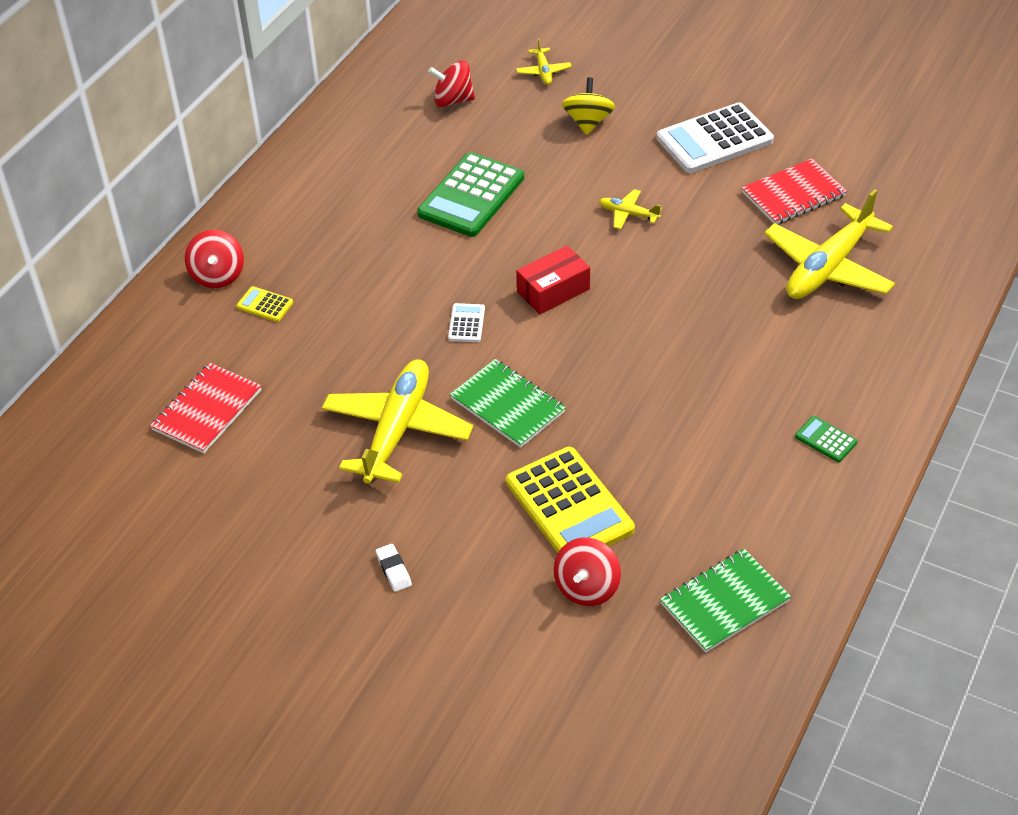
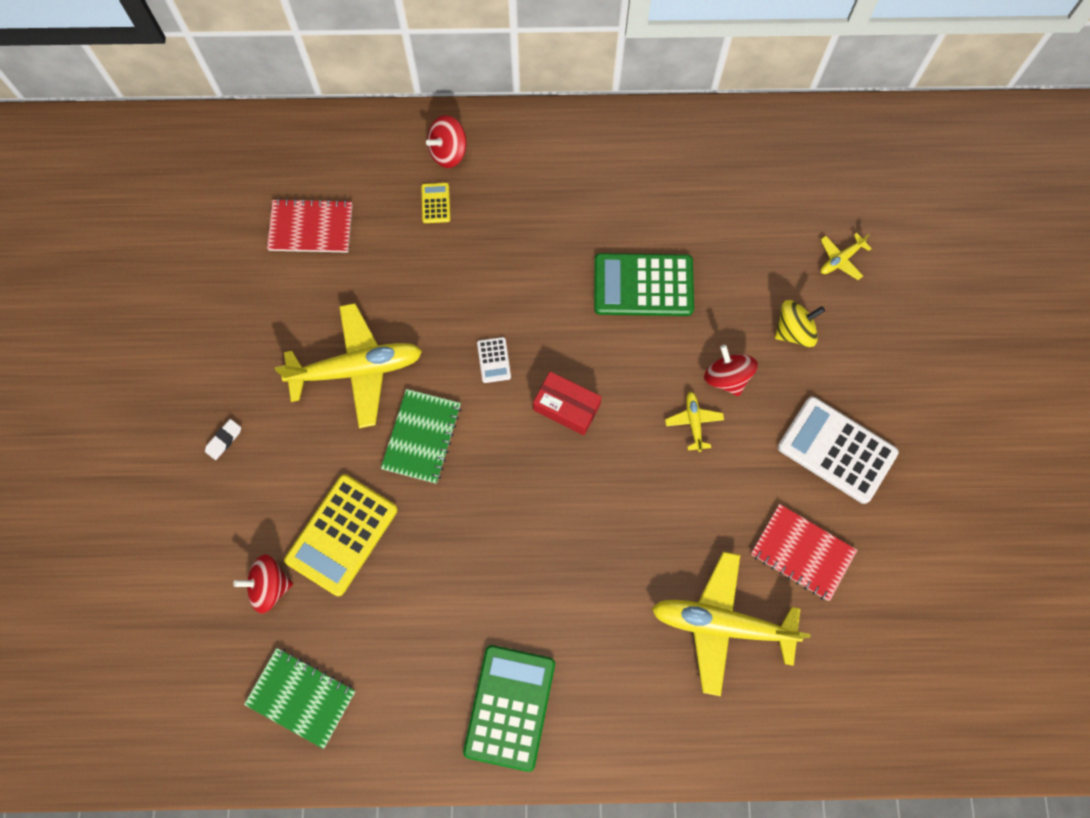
camera: 60 degrees right, 25 degrees up
red spinning top [428,61,475,107] -> red spinning top moved to [704,345,758,396]
white calculator [448,303,485,342] -> white calculator turned 105 degrees clockwise [477,337,511,383]
green calculator [795,416,857,462] -> green calculator [463,645,555,772], size x2.25

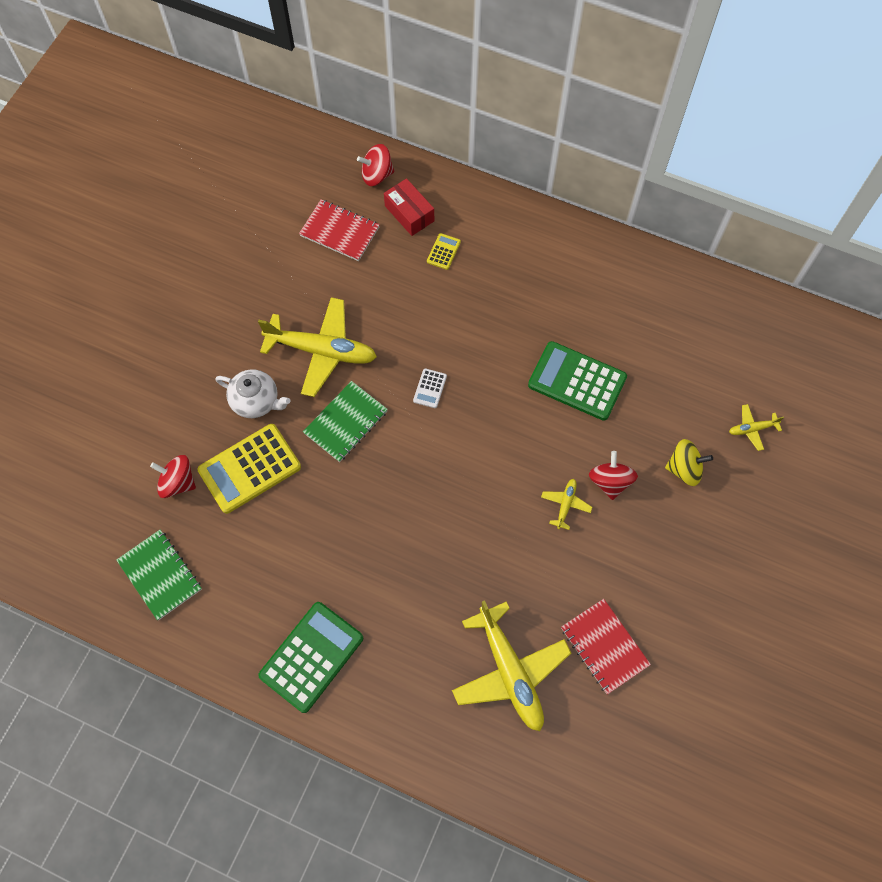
camera: 25 degrees right, 5 degrees down
white eraser [205,419,241,460] -> none
red spinning top [426,115,466,168] -> red spinning top moved to [357,144,394,186]
red box [533,371,602,435] -> red box moved to [384,178,434,236]
yellow plane [652,552,811,696] -> yellow plane turned 150 degrees counterclockwise [452,600,571,731]
white calculator [778,396,899,504] -> none
none -> white teapot [215,369,290,418]

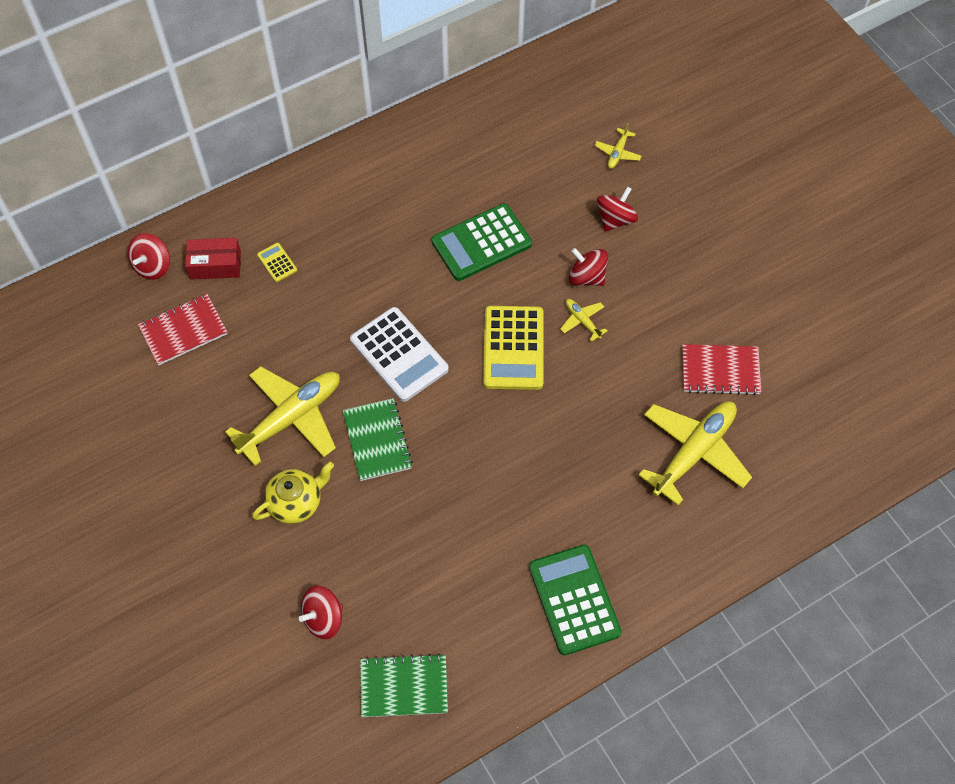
camera: 55 degrees left, 5 degrees down
yellow calculator [197,424,301,514] -> yellow calculator moved to [483,306,544,390]
white teapot [215,369,290,418] -> yellow teapot [252,462,334,524]
white calculator [413,368,447,408] -> white calculator [350,307,449,402], size x2.25
yellow plane [452,600,571,731] -> yellow plane turned 60 degrees counterclockwise [638,401,752,505]
yellow spinning top [665,439,713,486] -> red spinning top [597,187,638,232]

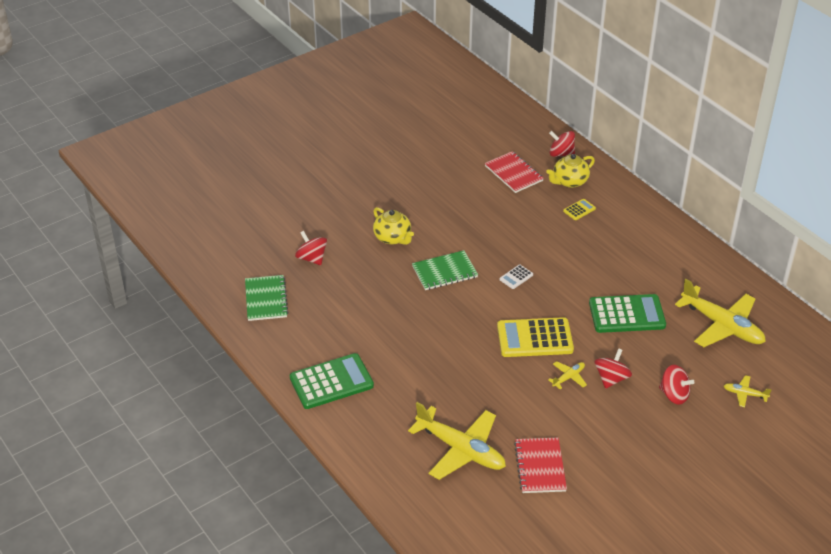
camera: 85 degrees right, 20 degrees down
red box [185,238,241,280] -> yellow teapot [546,154,595,188]
yellow plane [225,366,340,466] -> yellow plane moved to [675,279,766,347]
white calculator [350,307,449,402] -> white calculator [500,265,533,289], size x0.44
green calculator [431,203,532,281] -> green calculator turned 120 degrees clockwise [589,294,666,333]

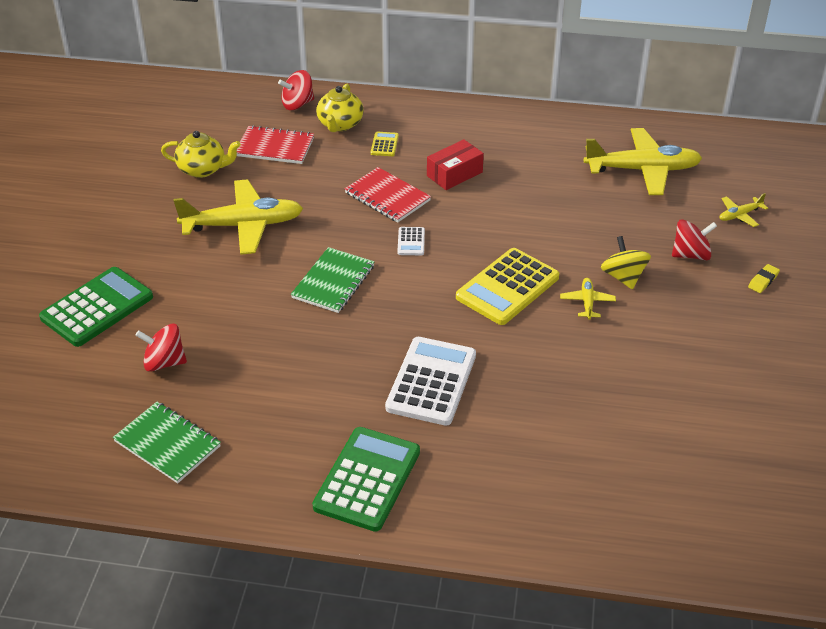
camera: 45 degrees left, 0 degrees up
yellow teapot [373,207,414,245] -> yellow teapot moved to [161,131,241,178]
yellow plane [408,402,506,480] -> yellow plane moved to [174,179,303,255]
red notebook [514,438,567,493] -> red notebook moved to [345,167,431,223]
green calculator [589,294,666,333] -> green calculator moved to [39,267,153,347]
red spinning top [595,348,632,389] -> yellow spinning top [601,236,651,289]
none -> white calculator [385,337,476,426]
none -> red box [427,139,484,190]
none -> yellow eraser [748,264,780,293]

